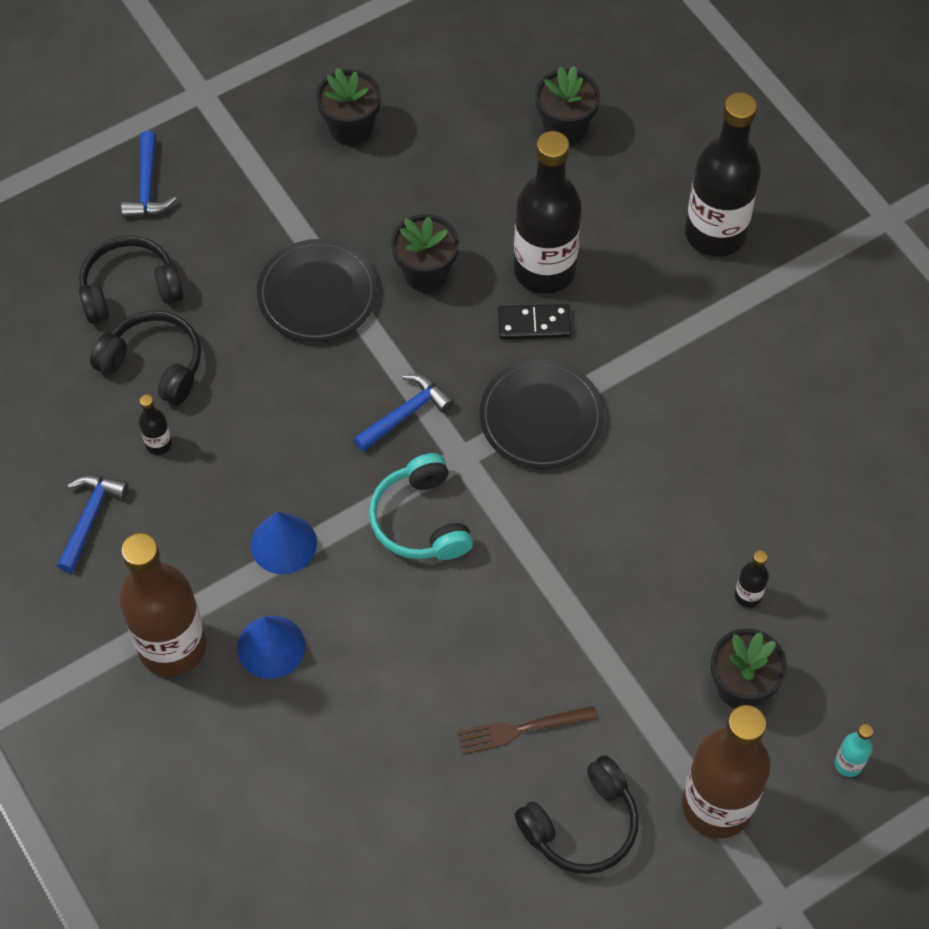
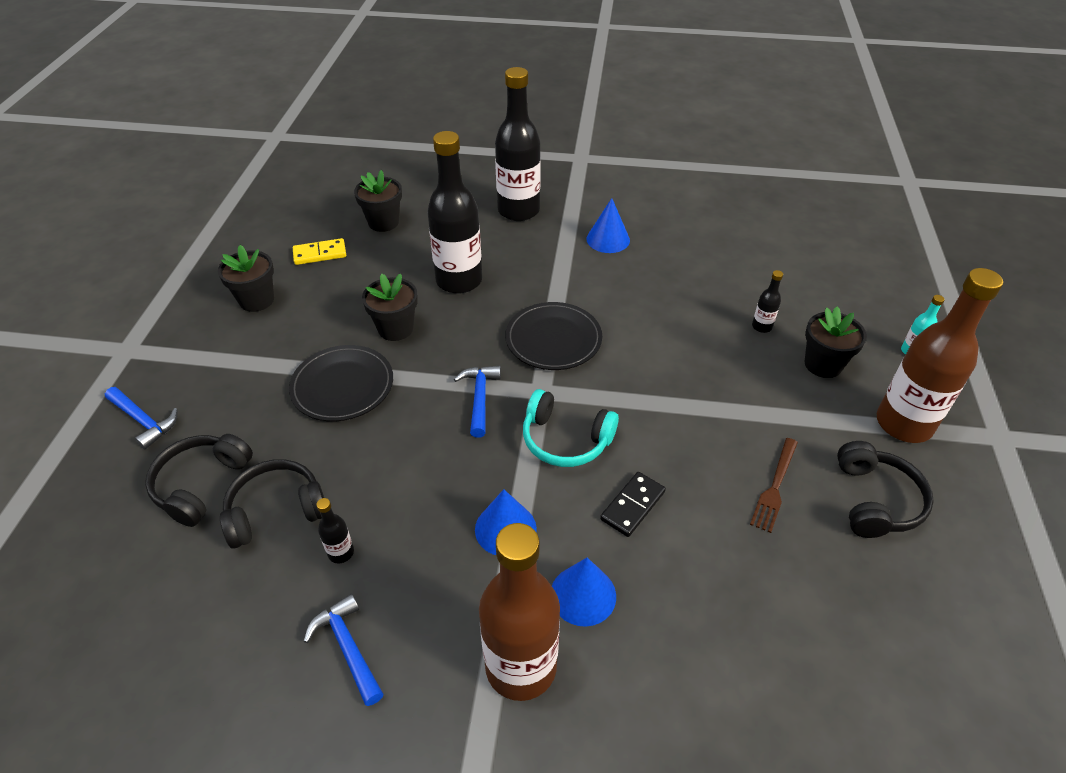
camera: 50 degrees left, 15 degrees down
black domino [498,304,571,340] -> black domino moved to [600,472,666,537]
none -> yellow domino [293,238,346,265]
none -> blue cone [586,198,630,253]

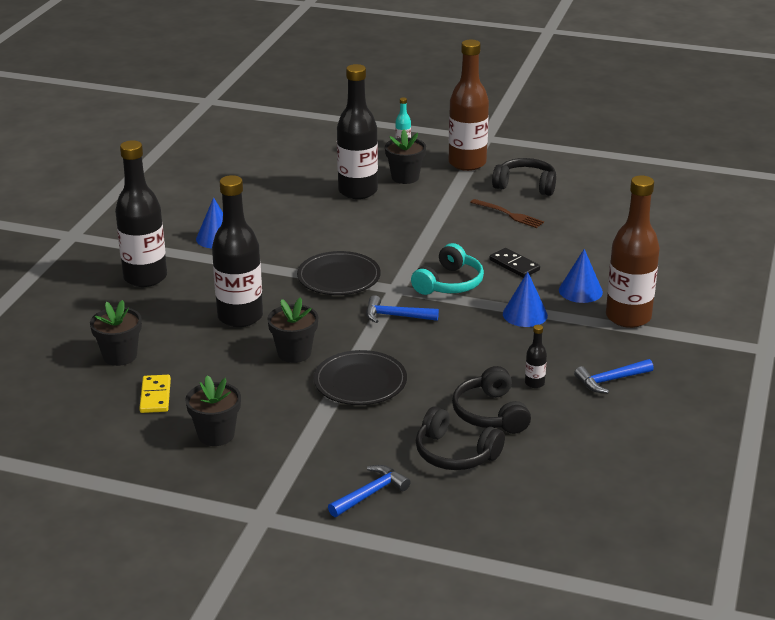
camera: 80 degrees left, 15 degrees down
black bottle [752,270,783,333] -> black bottle [337,64,378,199], size x2.44

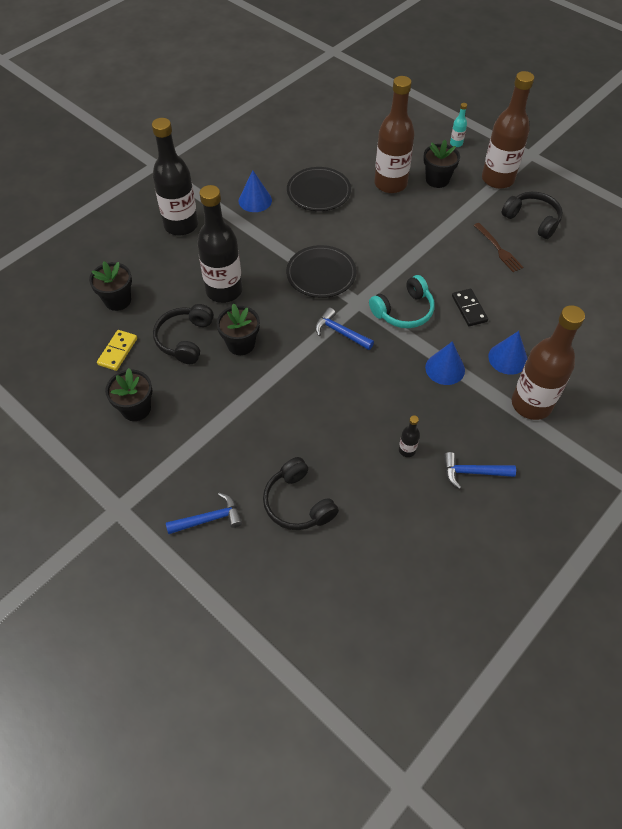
camera: 25 degrees right, 25 degrees up
black plate [314,350,407,405] -> black plate moved to [287,167,351,211]
black bottle [337,64,378,199] -> brown bottle [374,76,414,193]
black headphones [452,366,531,434] -> black headphones moved to [153,304,214,364]

